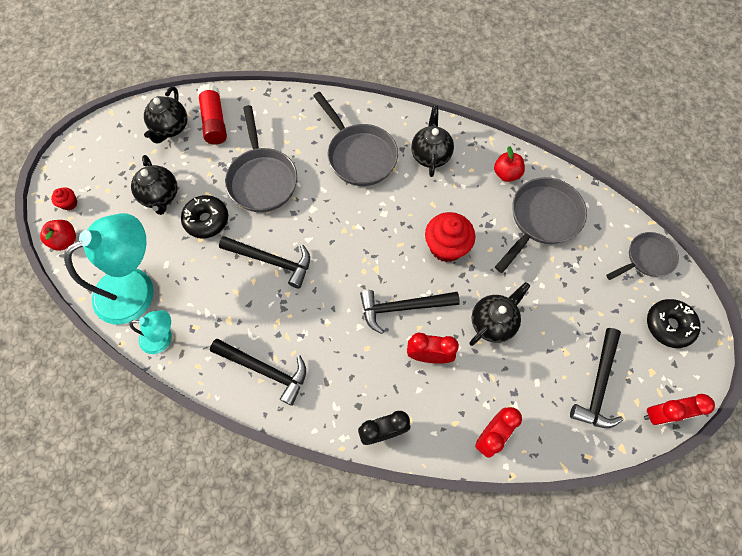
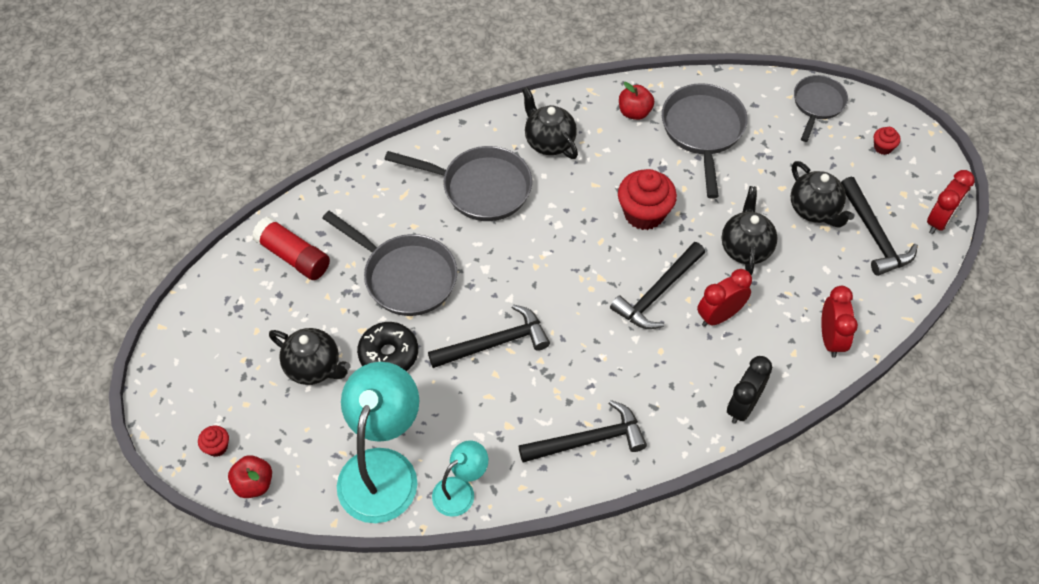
camera: 40 degrees left, 10 degrees down
black teapot [144,86,187,144] -> black teapot moved to [791,161,854,228]
black donut [647,299,701,348] -> red cupcake [874,127,901,155]

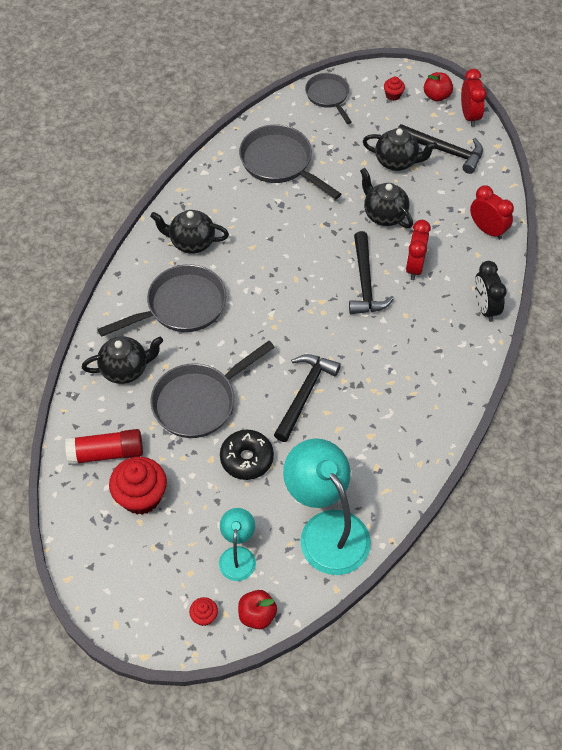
camera: 45 degrees left, 0 degrees up
black teapot [269,328,351,385] -> black teapot moved to [82,336,163,384]
grey pan [322,211,457,316] -> grey pan turned 150 degrees clockwise [151,341,275,438]
turquoise lamp [432,440,488,517] -> turquoise lamp moved to [219,508,256,581]
black hammer [519,400,647,462] -> none
red cupcake [618,169,677,230] -> red cupcake moved to [109,457,167,515]
red apple [619,82,654,120] -> red apple moved to [424,72,453,102]

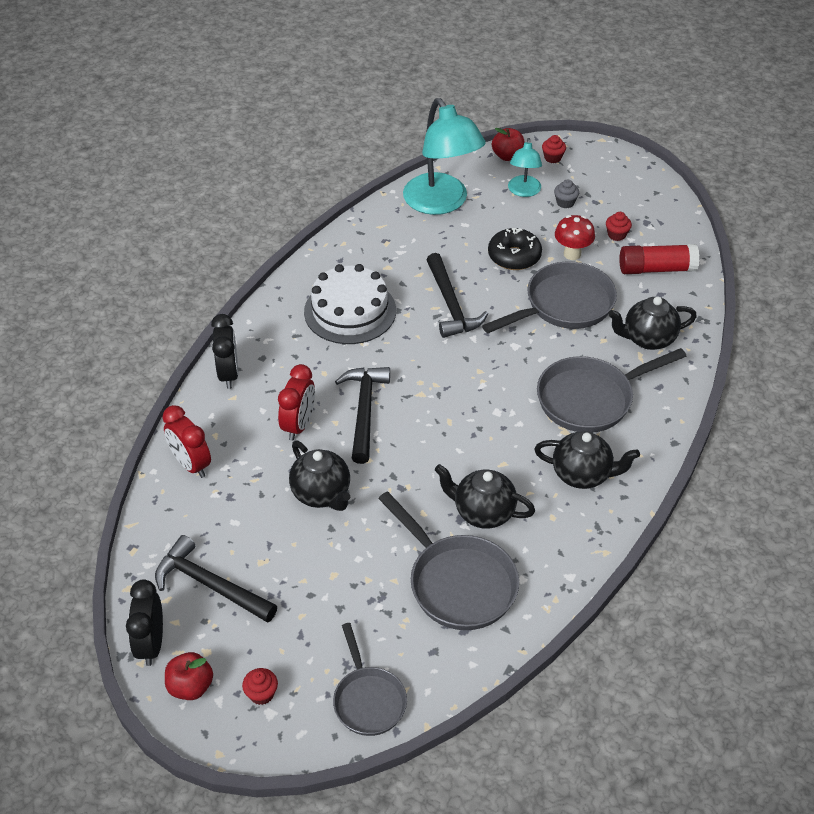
camera: 175 degrees left, 10 degrees down
red cupcake [109,457,167,515] -> red cupcake [606,212,632,241], size x0.47
black hammer [274,354,341,442] -> black hammer turned 45 degrees counterclockwise [427,253,488,338]
black teapot [363,128,437,171] -> black teapot moved to [435,464,535,529]
red clock [461,69,487,127] -> black clock [126,579,163,666]
none -> white cake [304,264,396,344]
none -> grey cupcake [554,179,579,208]
none -> red mushroom [555,215,595,260]

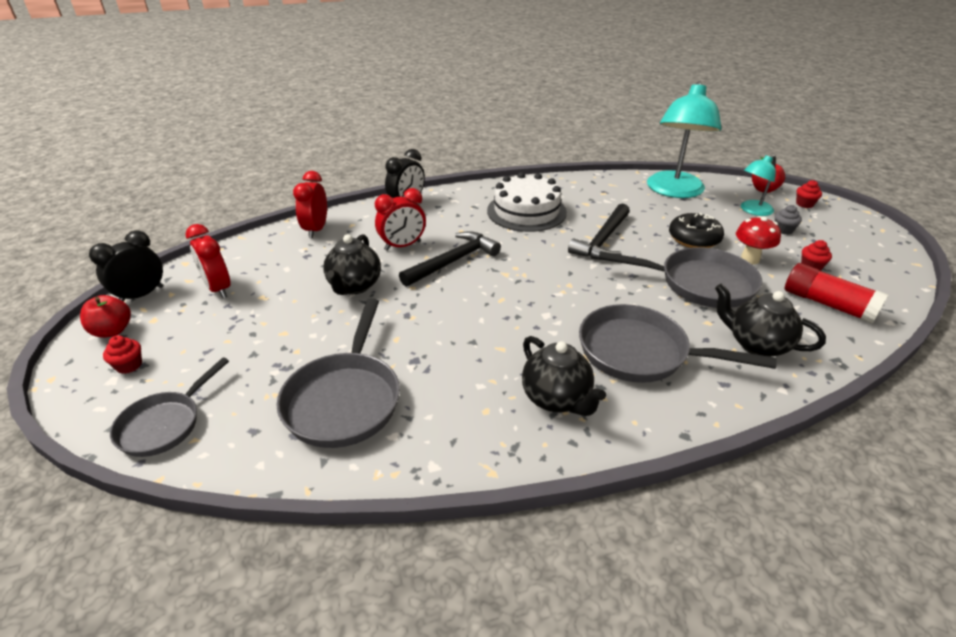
camera: 45 degrees right, 10 degrees down
black hammer [155,535,277,623] -> red clock [185,224,230,298]
black teapot [435,464,535,529] -> none

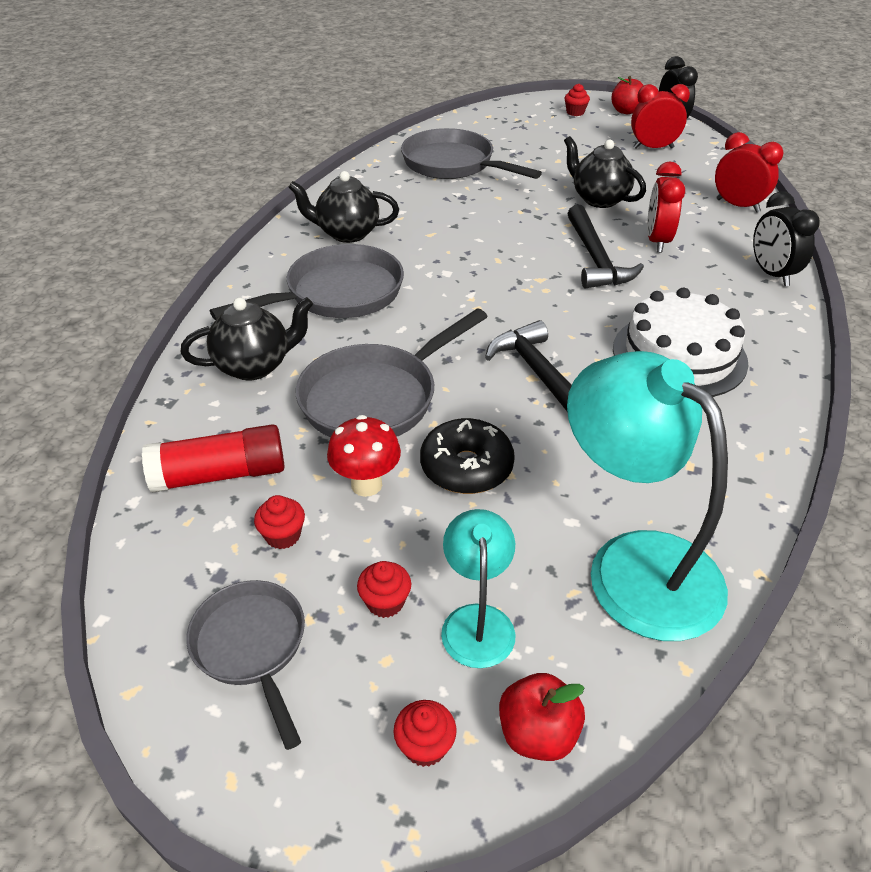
camera: 125 degrees right, 5 degrees up
grey pan [110,357,229,457] -> grey pan moved to [186,580,305,750]
grey cupcake [775,205,802,235] -> red cupcake [357,561,411,618]

